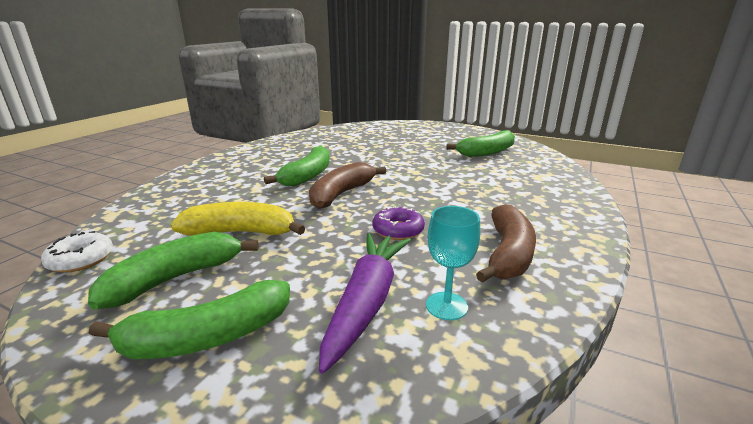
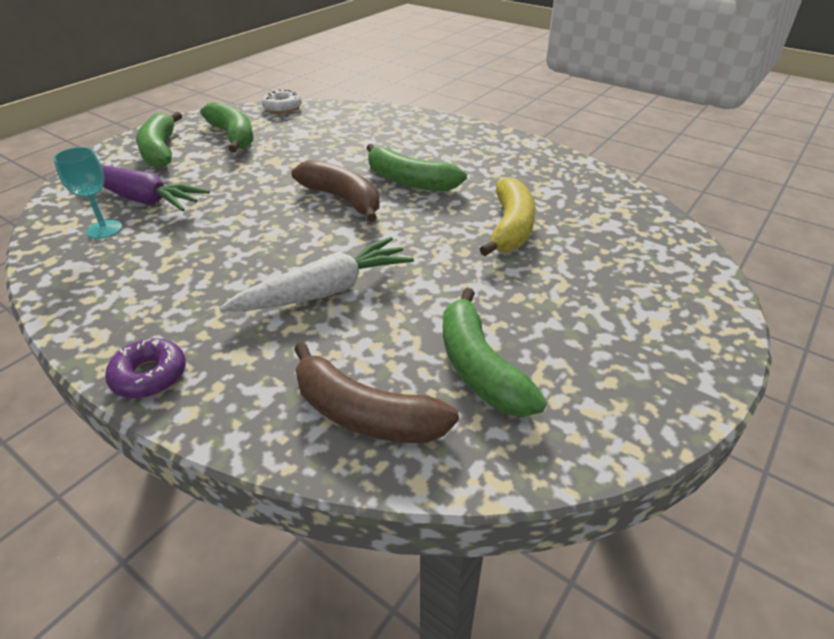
camera: 100 degrees right, 15 degrees up
yellow banana [171,202,305,236] -> yellow banana moved to [480,177,536,256]
purple donut [373,206,425,240] -> purple donut moved to [105,338,186,398]
brown banana [476,204,536,283] -> brown banana moved to [294,342,459,443]
none -> white carrot [219,237,414,312]

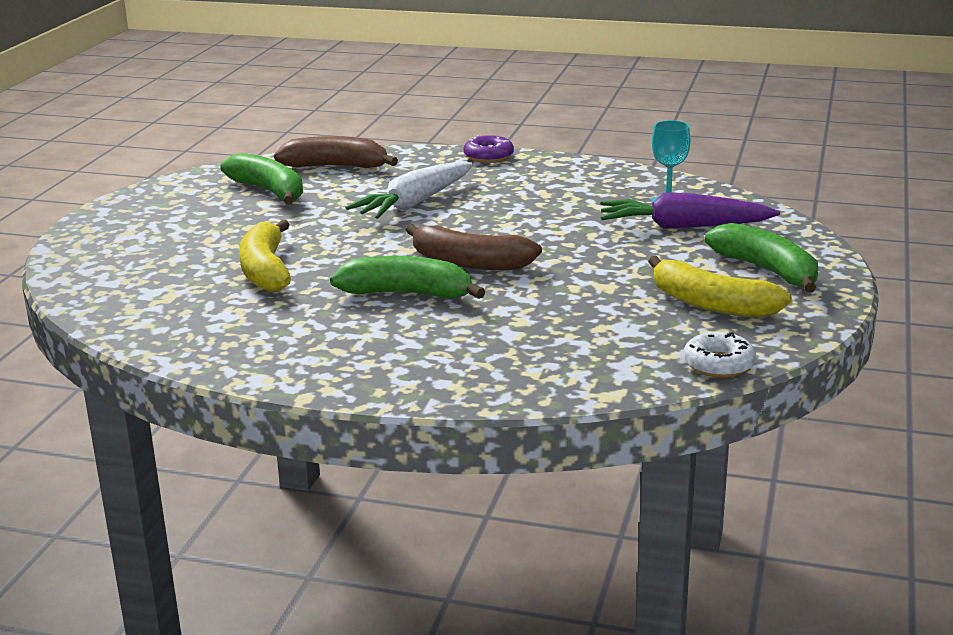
camera: 160 degrees right, 15 degrees down
green banana [200,102,253,152] -> yellow banana [648,256,792,318]

